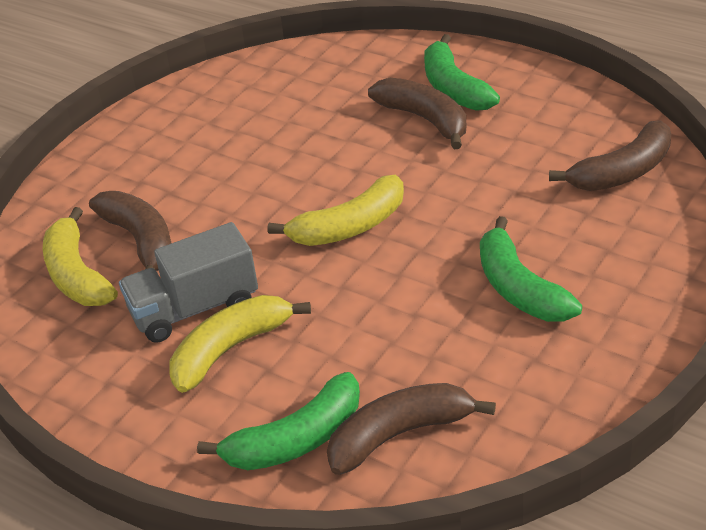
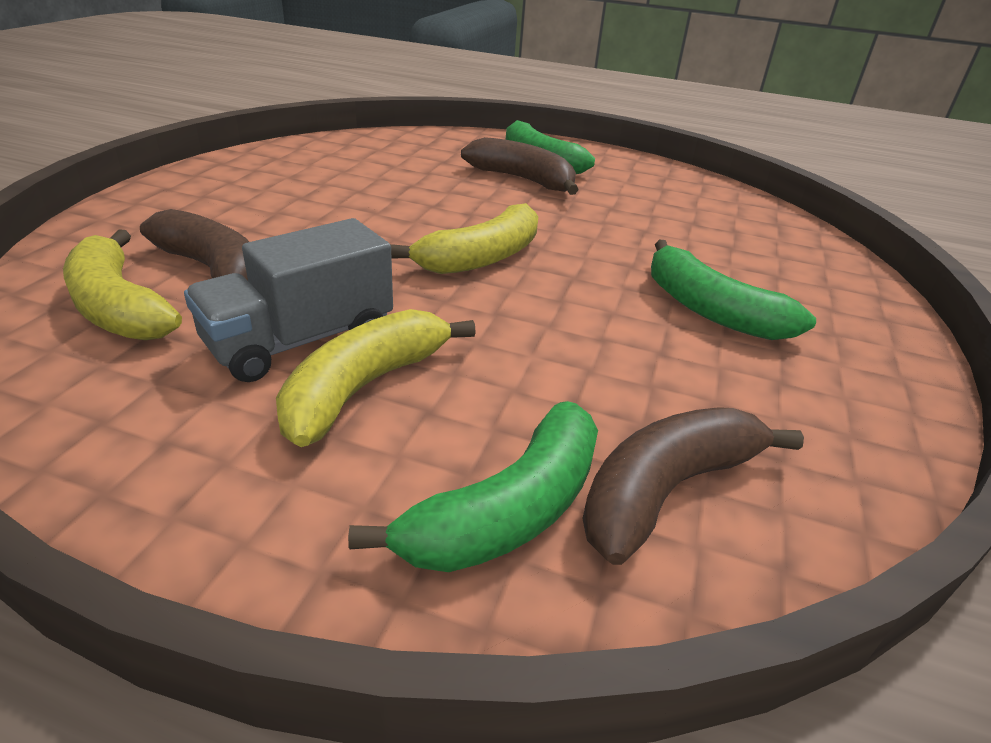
camera: 20 degrees left, 5 degrees down
brown banana [549,120,671,191] -> none

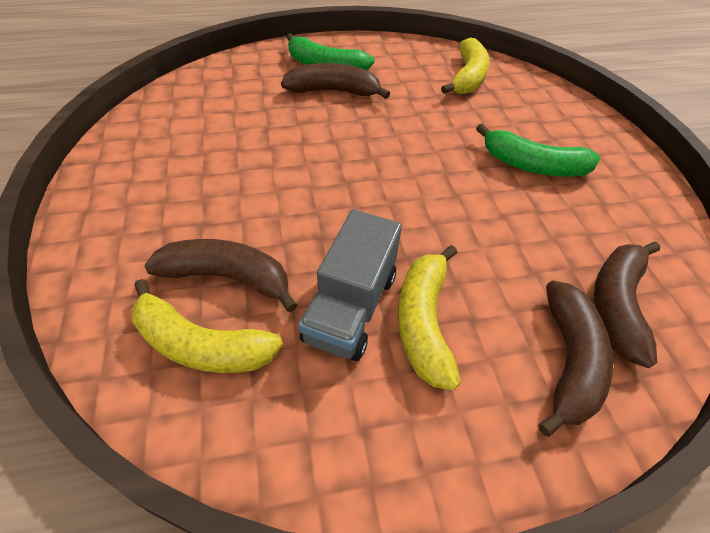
camera: 30 degrees left, 15 degrees up
green banana [348,401,598,572] -> brown banana [538,280,613,437]
yellow banana [390,203,538,274] -> yellow banana moved to [441,38,490,94]

